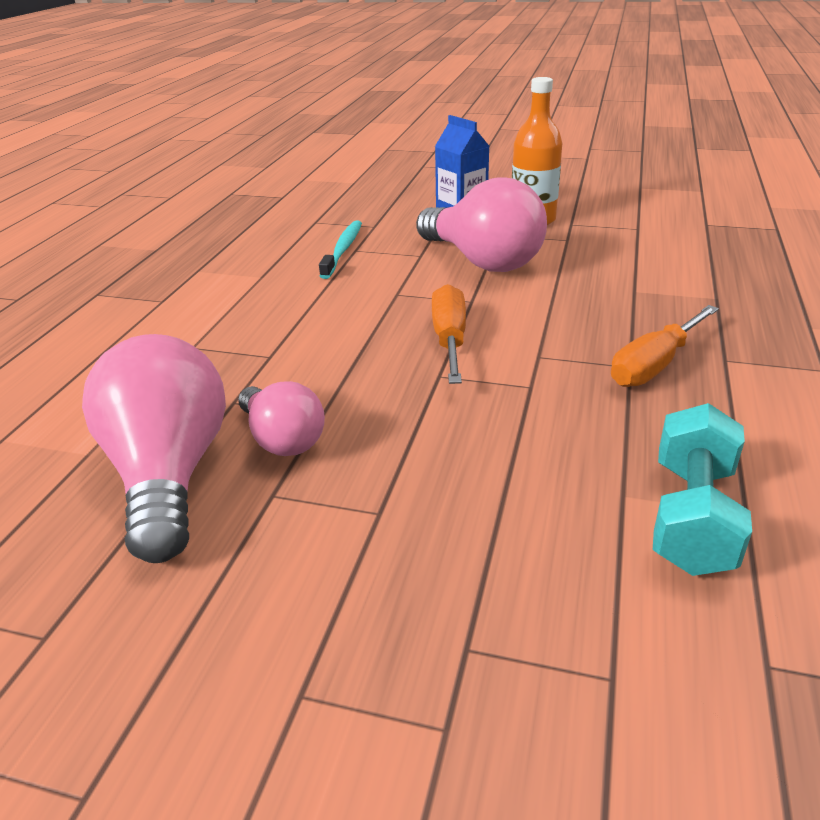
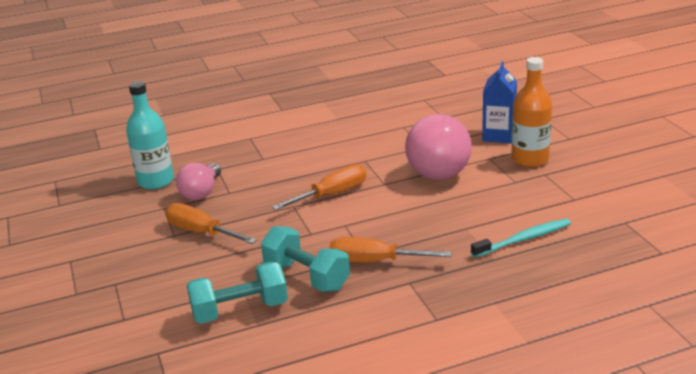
camera: 55 degrees right, 5 degrees down
pink light bulb [82,334,226,563] -> turquoise bottle [126,81,174,190]
turquoise toothbrush [319,220,362,279] -> turquoise toothbrush moved to [471,219,571,258]
none -> orange screwdriver [165,203,257,244]
none -> turquoise dumbbell [261,226,350,292]

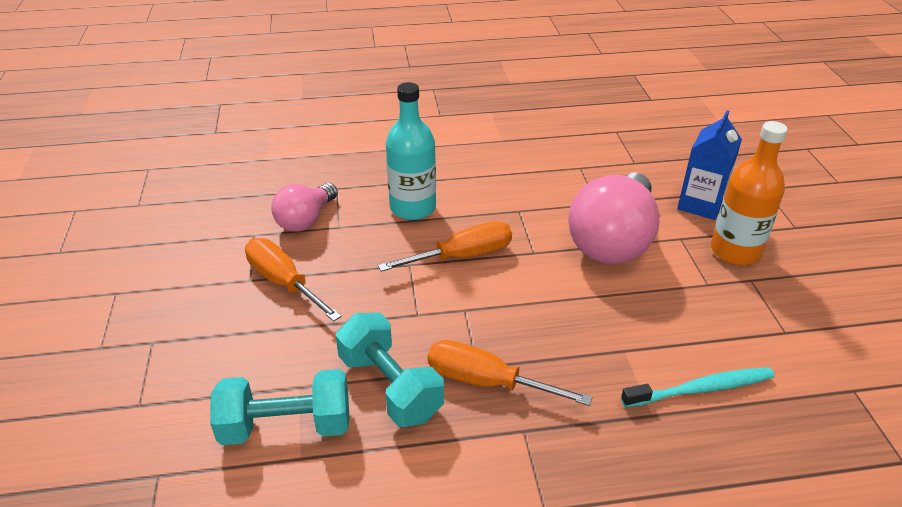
camera: 10 degrees right, 10 degrees up
turquoise bottle [126,81,174,190] -> turquoise bottle moved to [386,82,436,220]

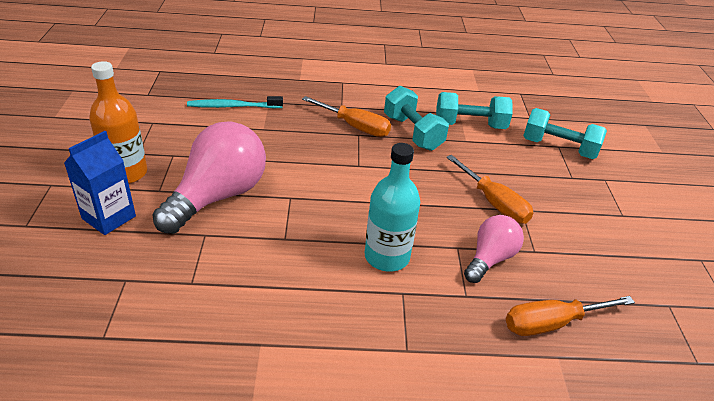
camera: 175 degrees left, 0 degrees up
orange screwdriver [378,221,512,272] -> orange screwdriver moved to [506,296,635,336]
none -> turquoise dumbbell [523,108,607,159]

